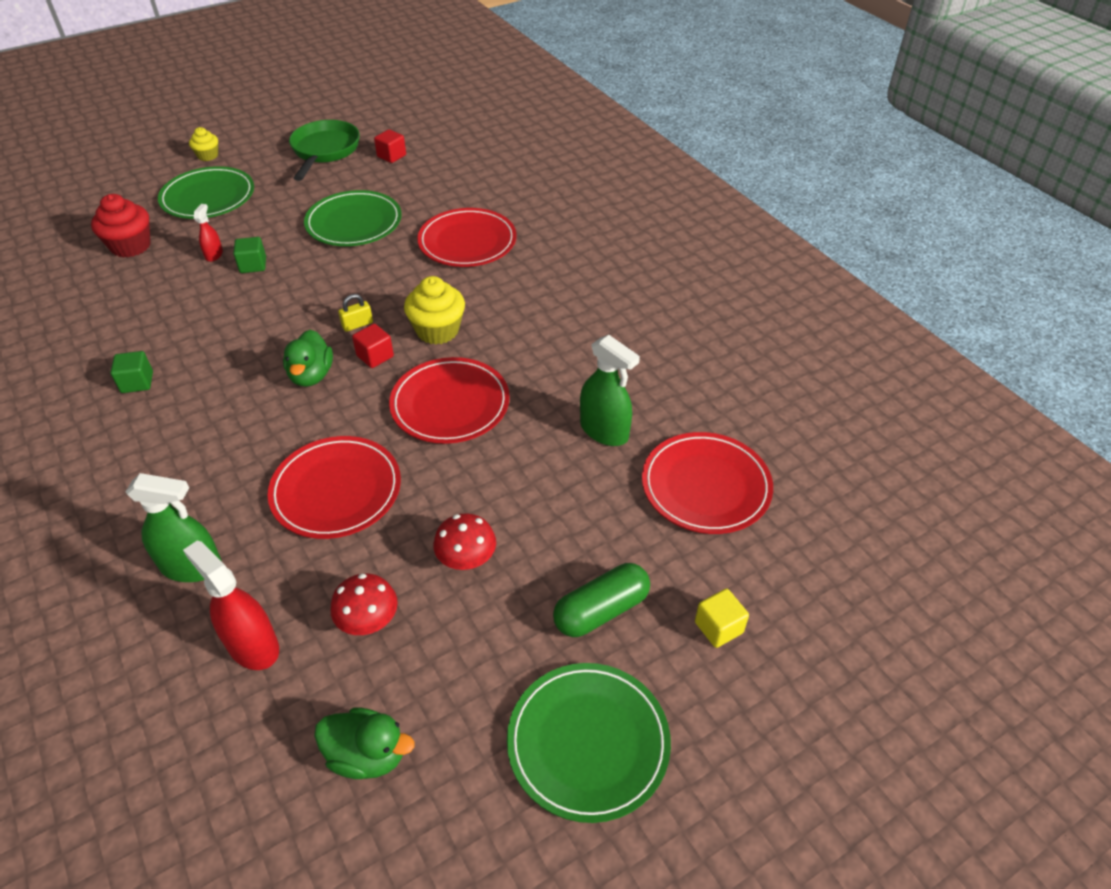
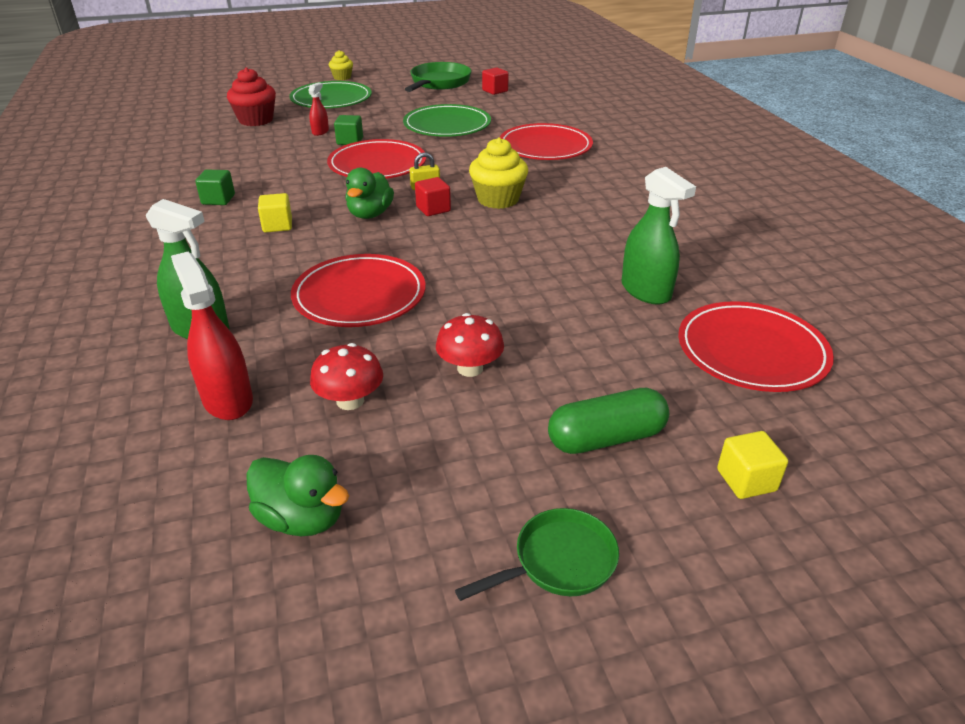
camera: 15 degrees right, 10 degrees down
red plate [389,357,510,444] -> red plate moved to [327,139,426,179]
green plate [507,663,671,823] -> green pan [455,508,619,601]
none -> yellow cube [258,193,292,233]

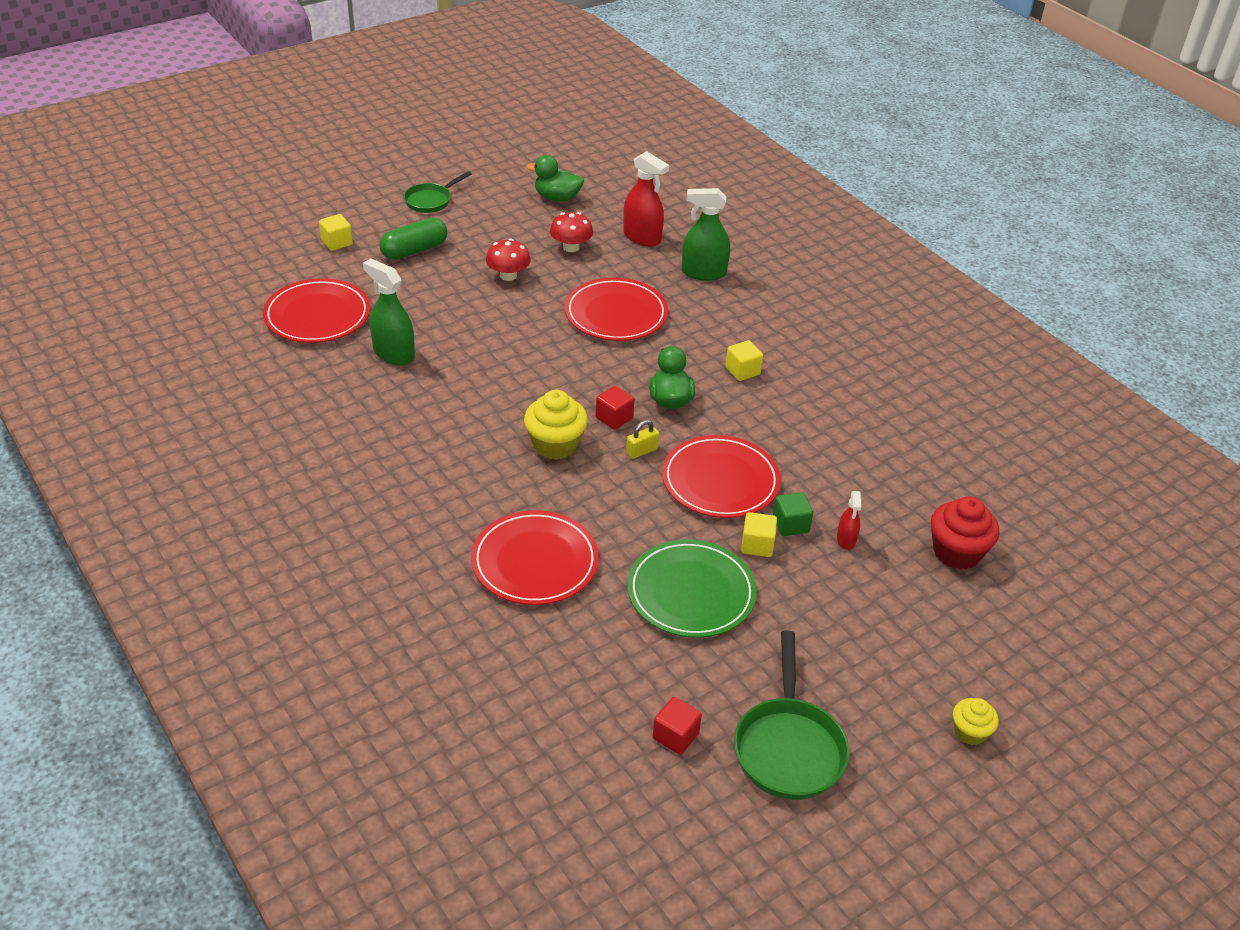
camera: 160 degrees right, 5 degrees up
green cube [195,169,235,205] -> none
green plate [289,81,372,108] -> none
none -> yellow cube [741,512,777,557]

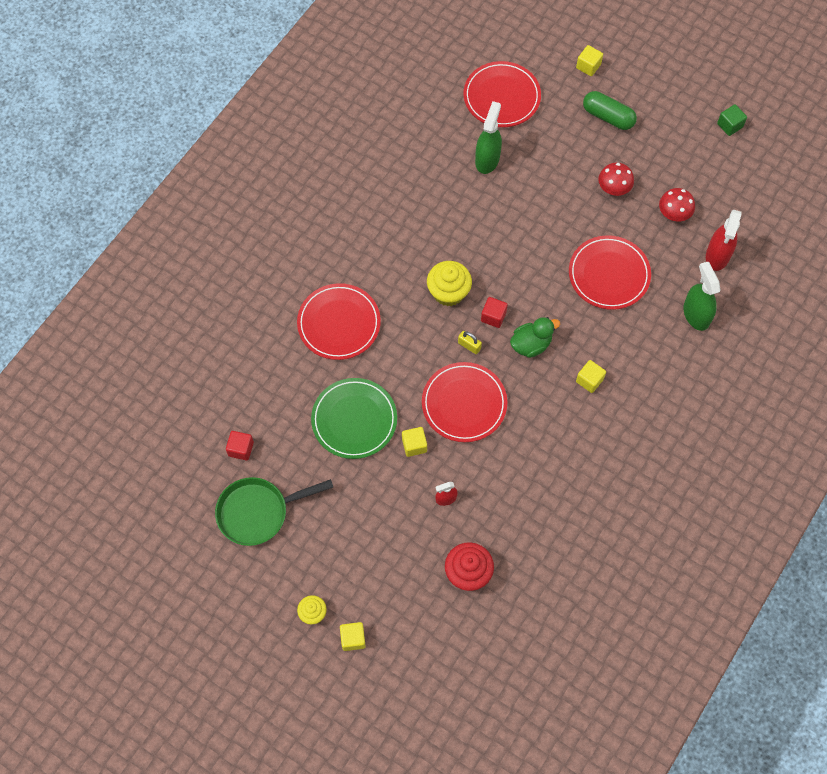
camera: 70 degrees right, 25 degrees up
green pan [403,171,472,213] -> none
green duck [526,155,584,202] -> none
green cube [773,492,813,536] -> green cube moved to [717,104,747,136]
none -> yellow cube [340,622,366,651]

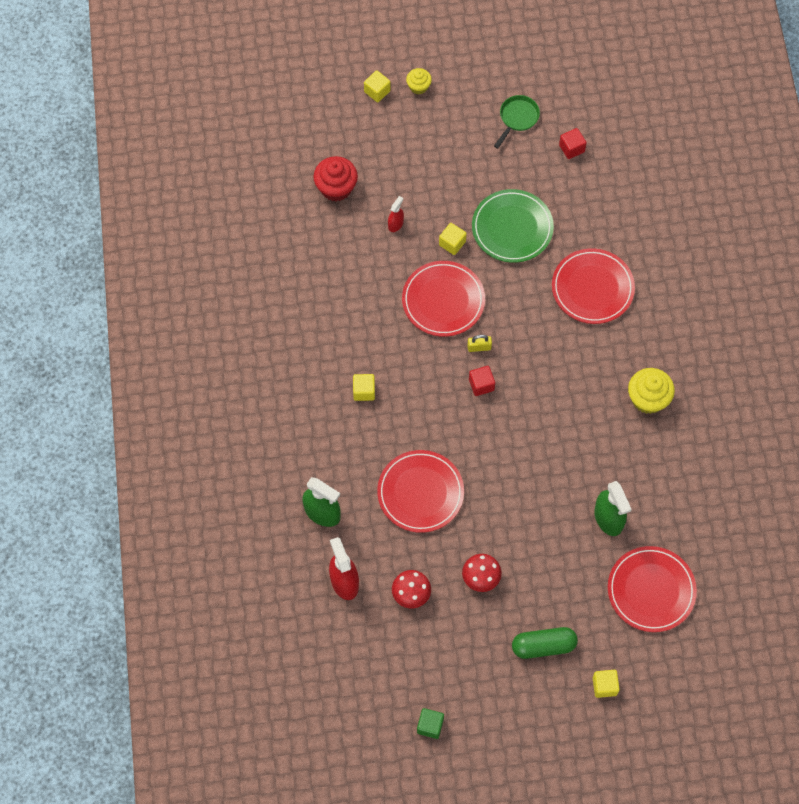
camera: 140 degrees right, 0 degrees up
green pan [215,477,333,546] -> green pan [494,95,540,148], size x0.63
yellow cupcake [427,261,472,306] -> yellow cupcake moved to [628,368,675,414]
green duck [510,317,560,358] -> none

